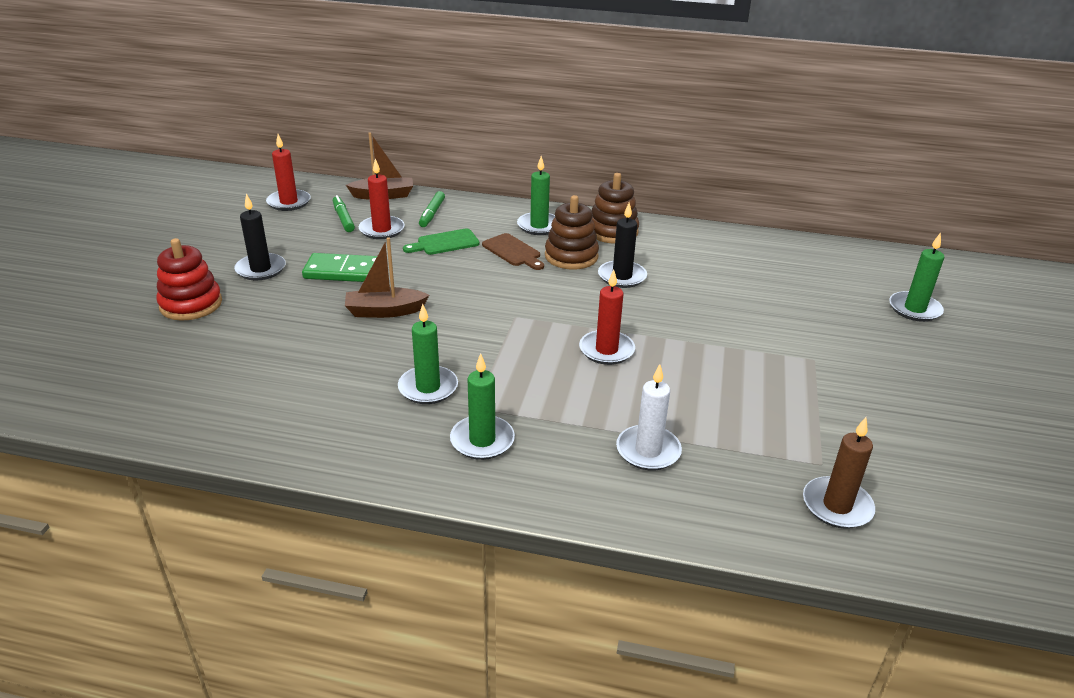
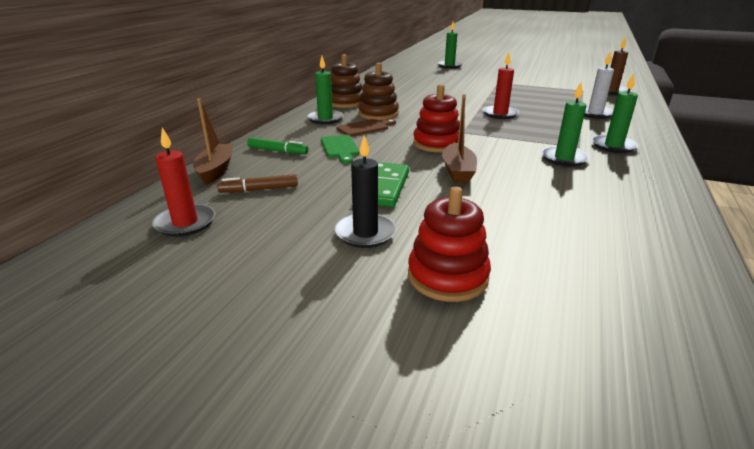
camera: 80 degrees left, 5 degrees down
green marker [333,195,355,232] -> brown marker [217,174,298,193]
red candle [359,158,405,239] -> none
black candle [598,202,647,288] -> none
none -> red stacking toy [413,84,460,153]

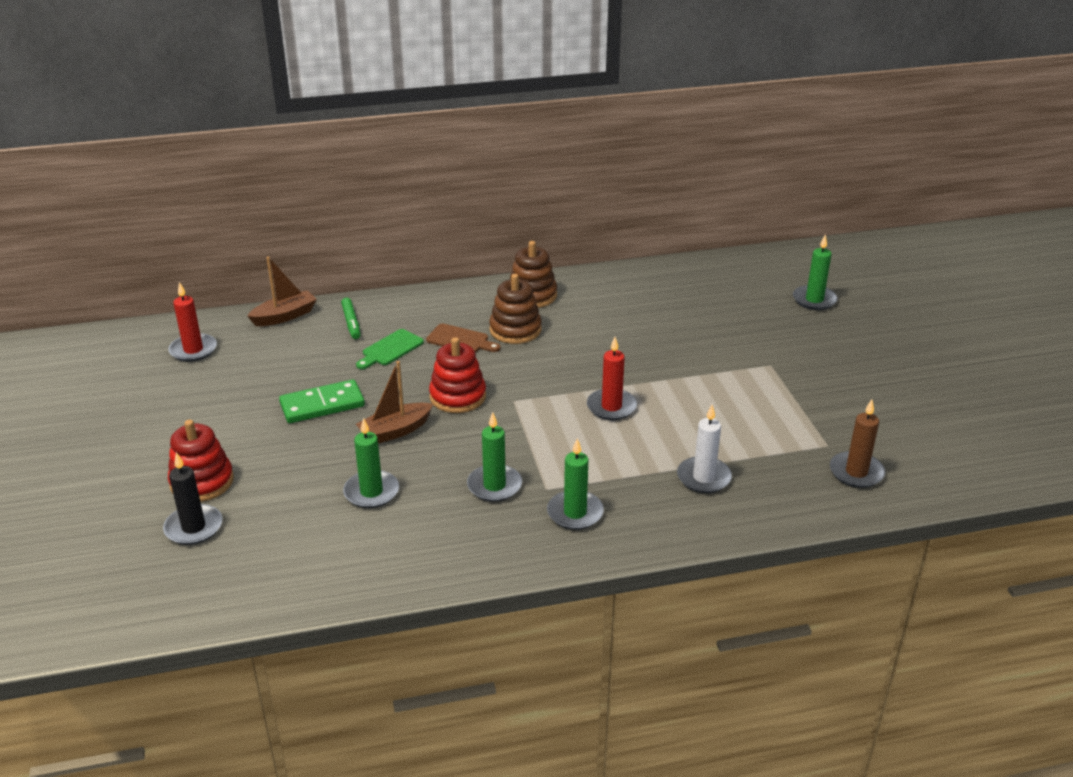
camera: 55 degrees right, 5 degrees up
brown marker [217,174,298,193] -> none
green candle [307,56,344,124] -> green candle moved to [343,418,399,508]
black candle [335,135,396,248] -> black candle moved to [163,452,222,545]

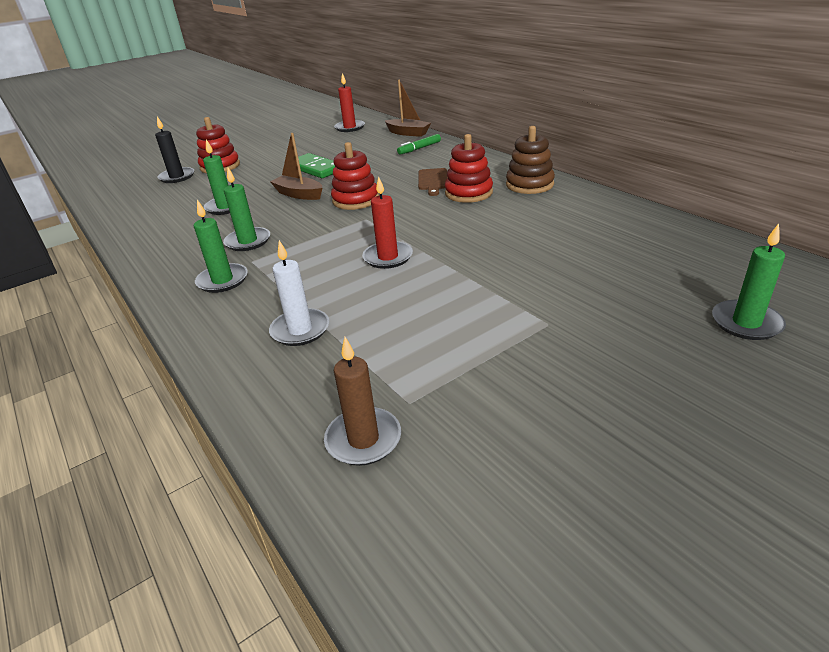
camera: 70 degrees right, 0 degrees up
green cutting board [356,329,424,369] -> none
brown stacking toy [489,274,542,344] -> red stacking toy [445,134,493,203]

